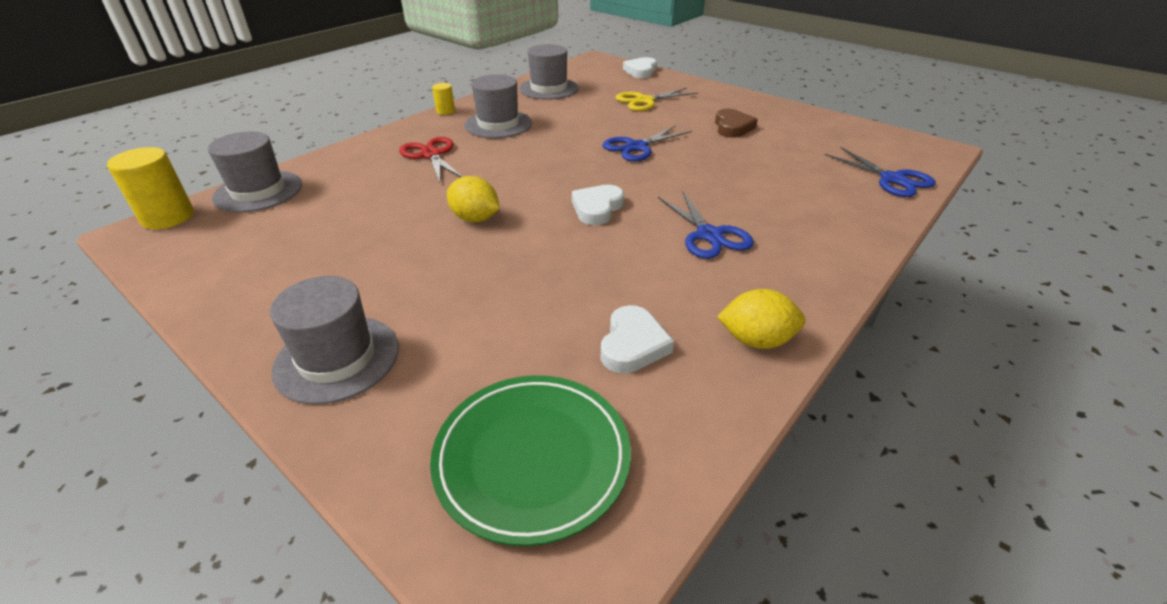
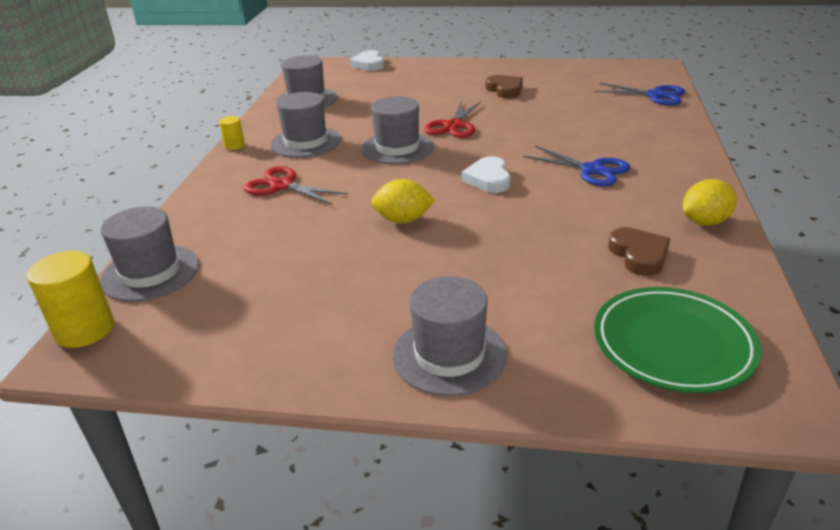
camera: 30 degrees left, 5 degrees down
white heart [601,305,674,374] -> brown heart [608,227,670,276]
blue scissors [602,126,692,162] -> red scissors [424,100,482,138]
yellow scissors [616,88,698,111] -> none
none -> grey hat [361,96,434,164]

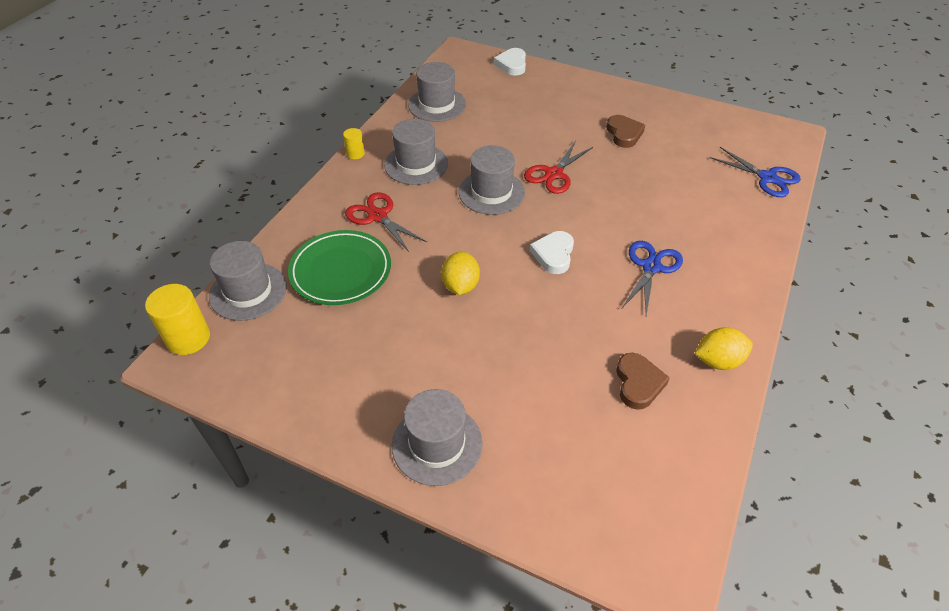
camera: 15 degrees right, 15 degrees up
yellow lemon [371,179,435,224] -> yellow lemon turned 75 degrees clockwise [441,252,480,295]
blue scissors [523,146,630,186] -> blue scissors turned 120 degrees counterclockwise [622,241,683,315]
green plate [594,287,762,393] -> green plate moved to [288,230,391,305]

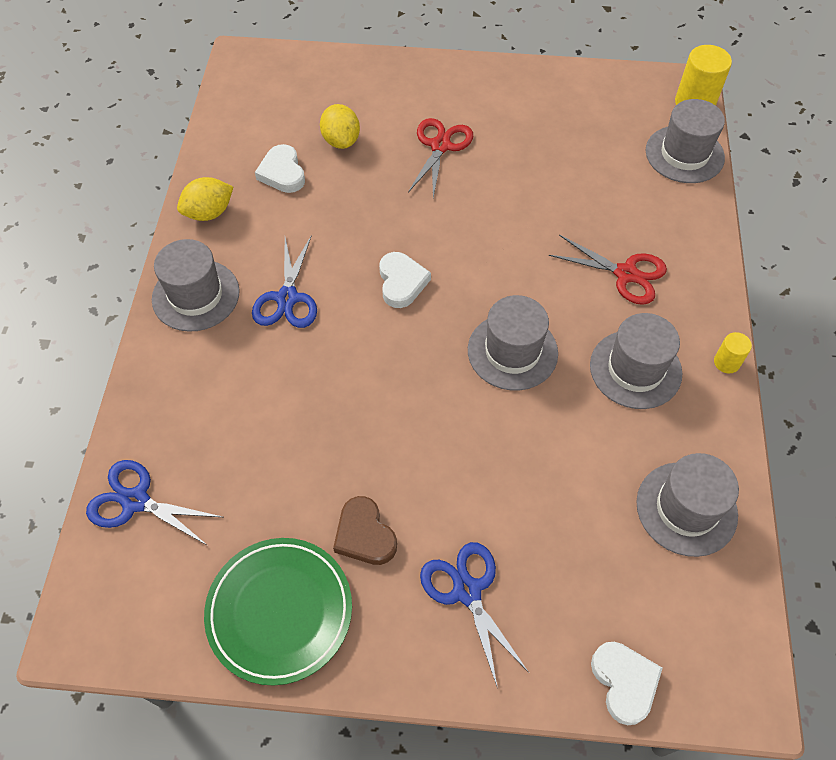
camera: 160 degrees right, 10 degrees up
green plate [288,230,391,305] -> green plate moved to [204,538,352,686]
grey hat [392,389,483,486] -> grey hat moved to [152,239,240,332]
yellow lemon [441,252,480,295] -> yellow lemon moved to [320,104,360,149]
red scissors [524,141,593,194] -> red scissors moved to [408,118,473,198]
brown heart [616,353,670,410] -> white heart [255,144,305,193]
none -> blue scissors [420,542,529,689]

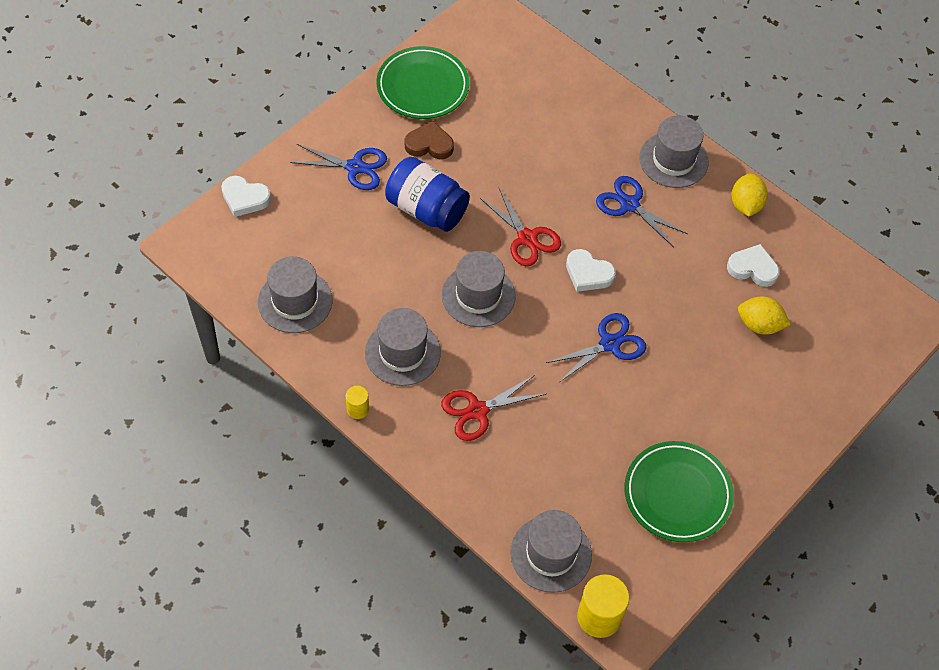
camera: 125 degrees right, 0 degrees up
blue scissors [86,460,222,546] -> blue scissors moved to [546,313,646,382]
red scissors [408,118,473,198] -> red scissors moved to [480,188,561,266]
none -> blue jar [385,157,470,232]
none -> green plate [625,441,734,542]

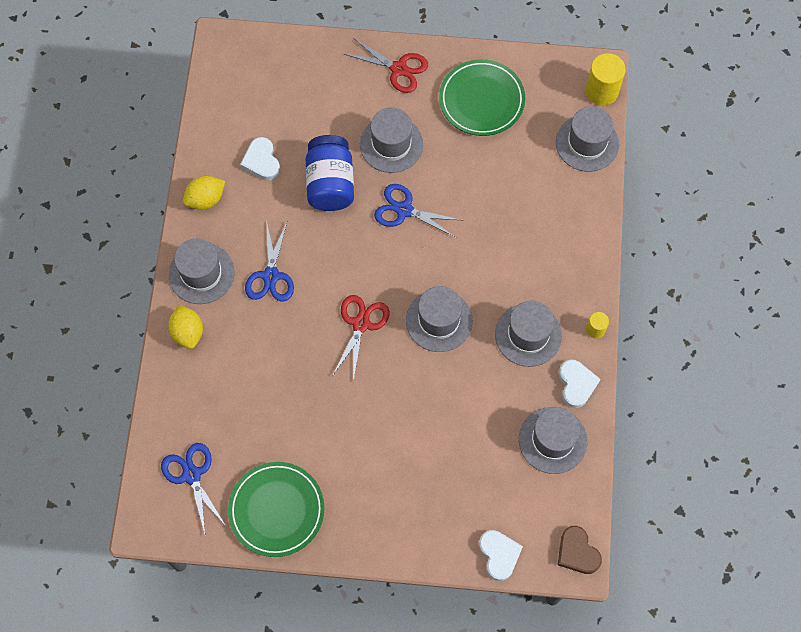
camera: 125 degrees left, 10 degrees up
blue scissors [290,144,387,190] -> blue scissors moved to [161,443,226,534]
blue jar [385,157,470,232] -> blue jar moved to [306,135,354,211]
brown heart [405,121,454,159] -> brown heart moved to [558,526,602,574]
red scissors [441,375,546,441] -> red scissors moved to [344,38,428,93]
white heart [566,249,616,292] -> white heart moved to [559,360,601,408]
yellow lemon [738,297,791,335] -> yellow lemon moved to [168,305,203,349]
none -> grey hat [360,107,423,173]

